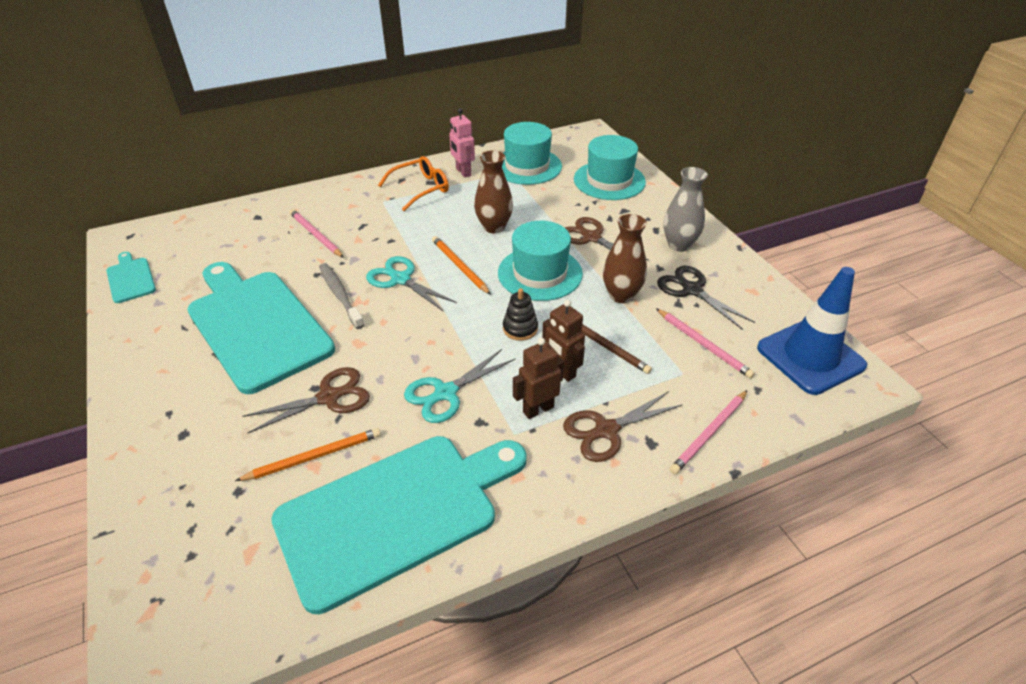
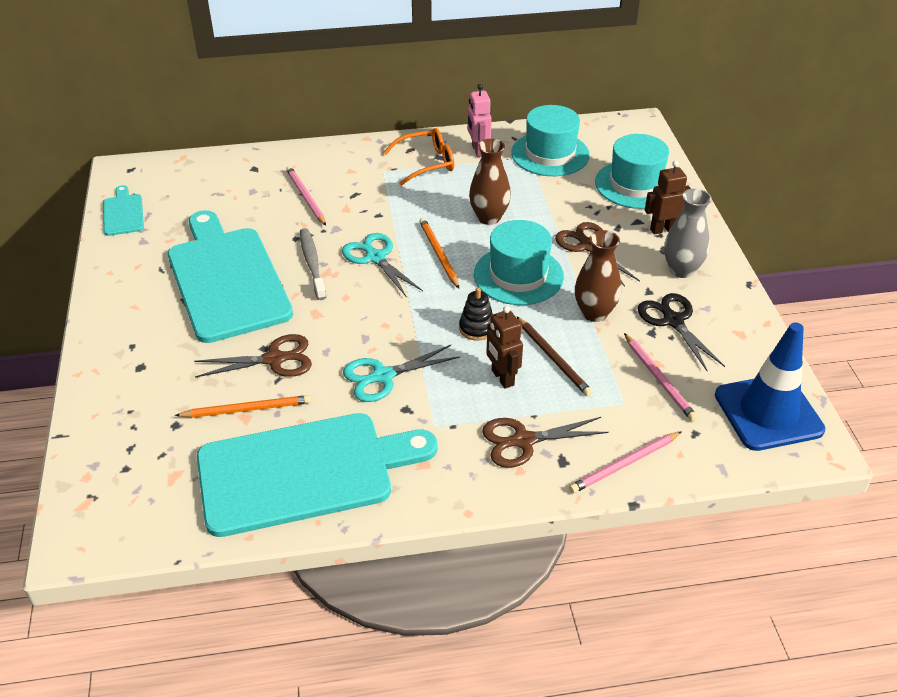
camera: 15 degrees right, 0 degrees up
brown robot [513,338,564,419] -> brown robot moved to [645,161,691,235]

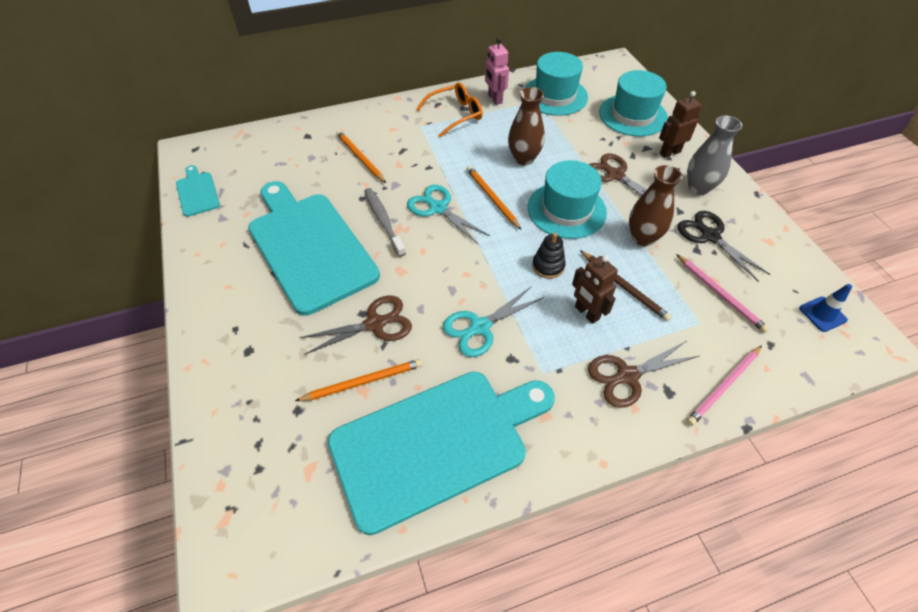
camera: 10 degrees left, 10 degrees up
pink pencil [286,166,326,226] -> orange pencil [336,130,386,183]
blue traffic cone [715,322,825,451] -> blue traffic cone [799,284,852,332], size x0.45

